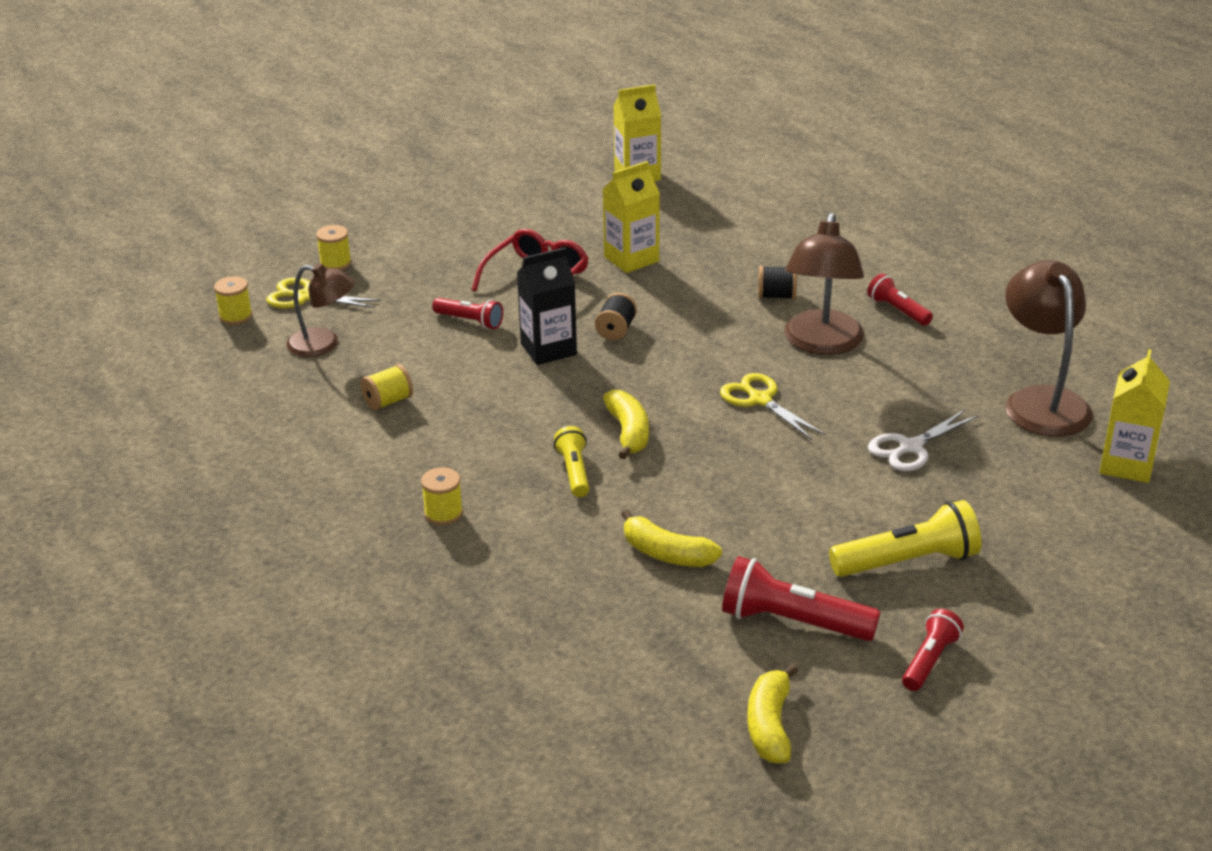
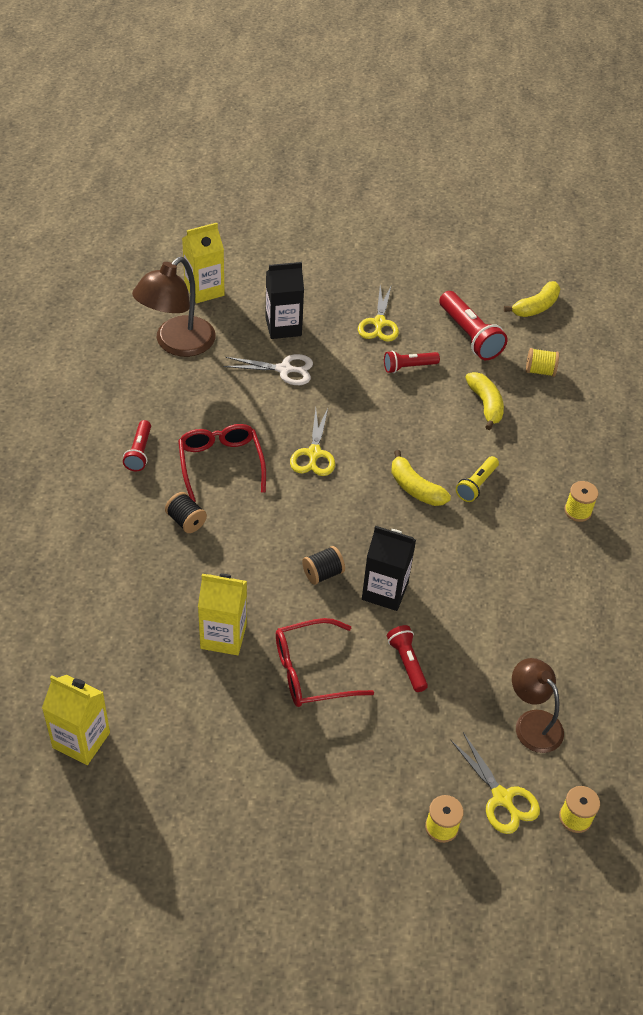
camera: 140 degrees left, 15 degrees up
yellow spool [361,364,413,410] -> yellow spool moved to [526,348,559,377]
yellow banana [603,389,649,459] -> yellow banana turned 75 degrees counterclockwise [391,450,451,506]
brown lamp [784,213,864,355] -> red glasses [178,424,266,502]
yellow flashlight [829,500,982,577] -> yellow scissors [358,284,399,342]
red flashlight [902,609,964,691] -> red flashlight moved to [384,350,440,373]
none -> black carton [265,262,304,339]

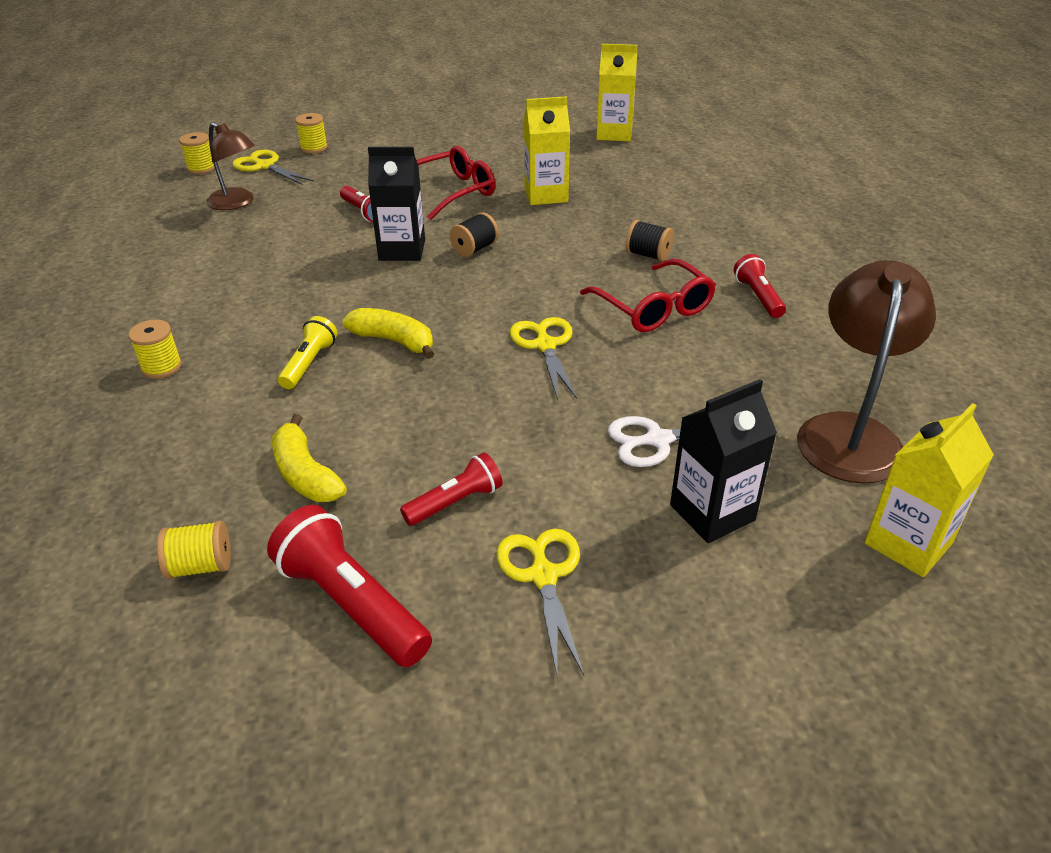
camera: 165 degrees right, 10 degrees down
yellow banana [504,281,560,317] -> none

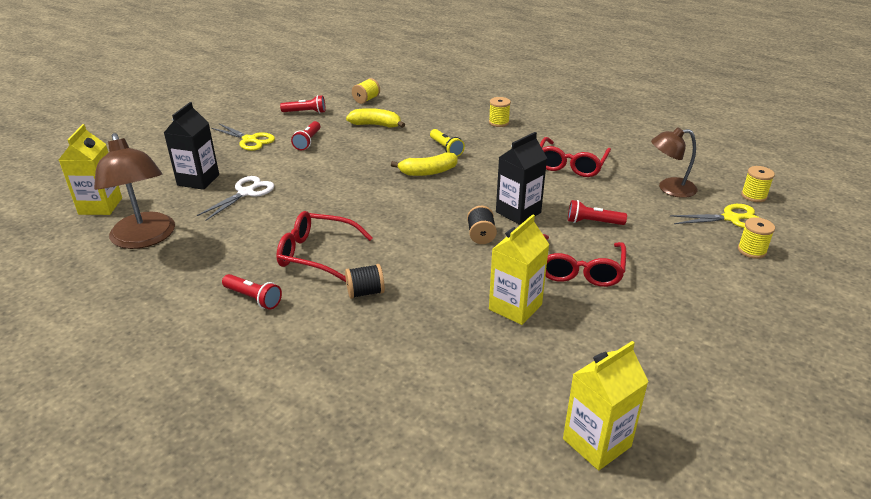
camera: 135 degrees right, 5 degrees down
red flashlight [267,505,432,667] -> red flashlight [280,95,325,113], size x0.60
yellow scissors [510,317,577,400] -> none
none -> red glasses [540,137,611,177]

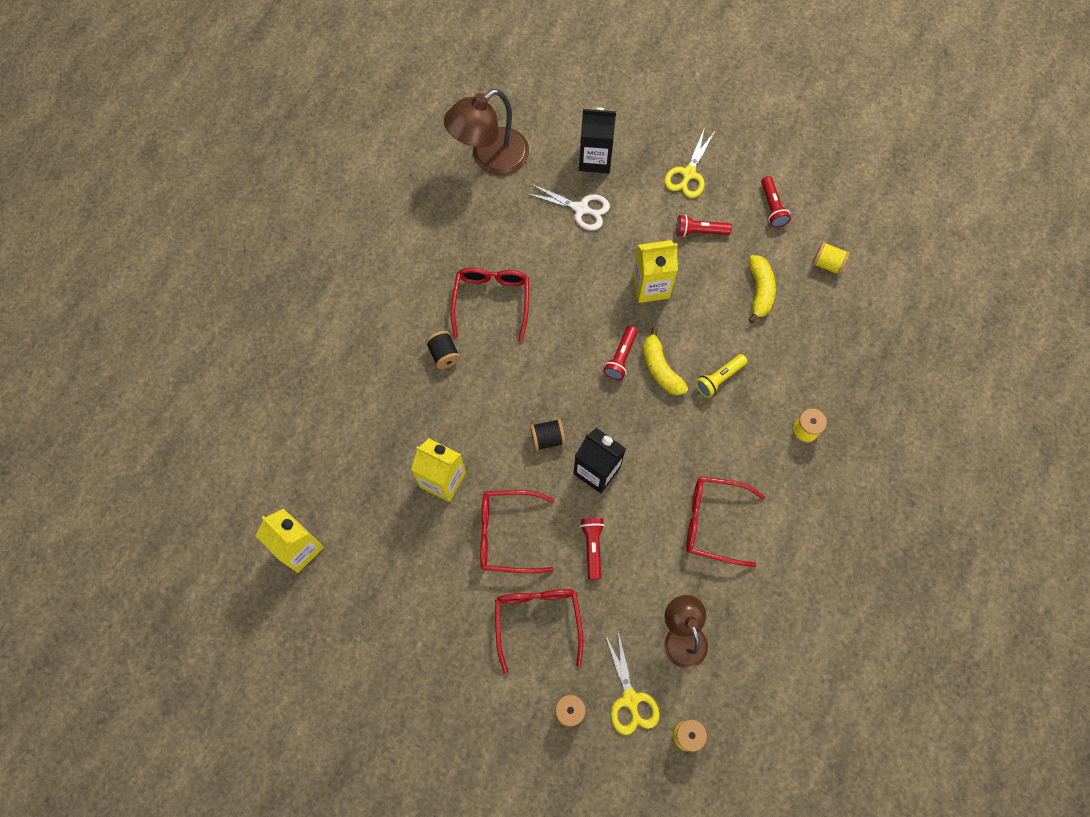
camera: 80 degrees right, 35 degrees up
yellow carton [59,124,122,215] -> yellow carton moved to [632,240,678,303]
red flashlight [222,274,282,310] -> red flashlight moved to [603,326,638,380]
none -> red glasses [495,589,583,674]

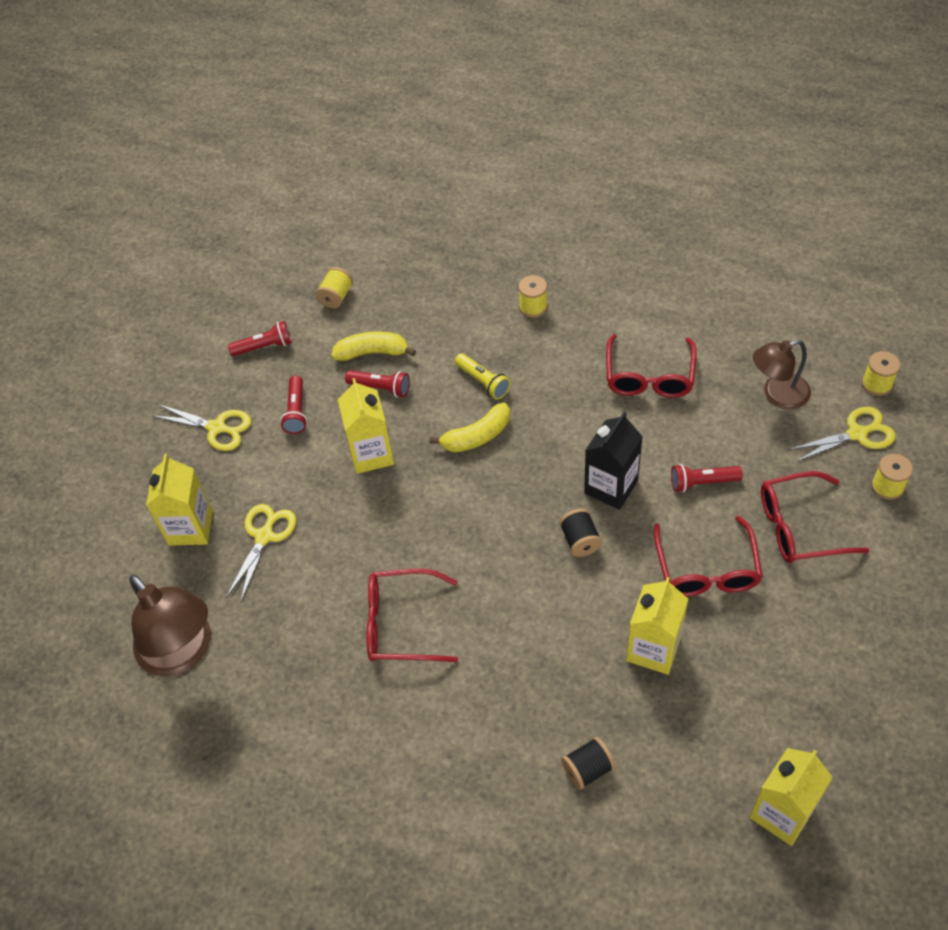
camera: 90 degrees left, 15 degrees down
black spool [426,331,461,369] -> black spool moved to [561,737,616,790]
white scissors [525,184,610,230] -> yellow scissors [226,504,296,601]
black carton [579,107,616,173] -> yellow carton [146,454,213,546]
red flashlight [603,326,638,380] -> red flashlight moved to [345,370,410,398]

